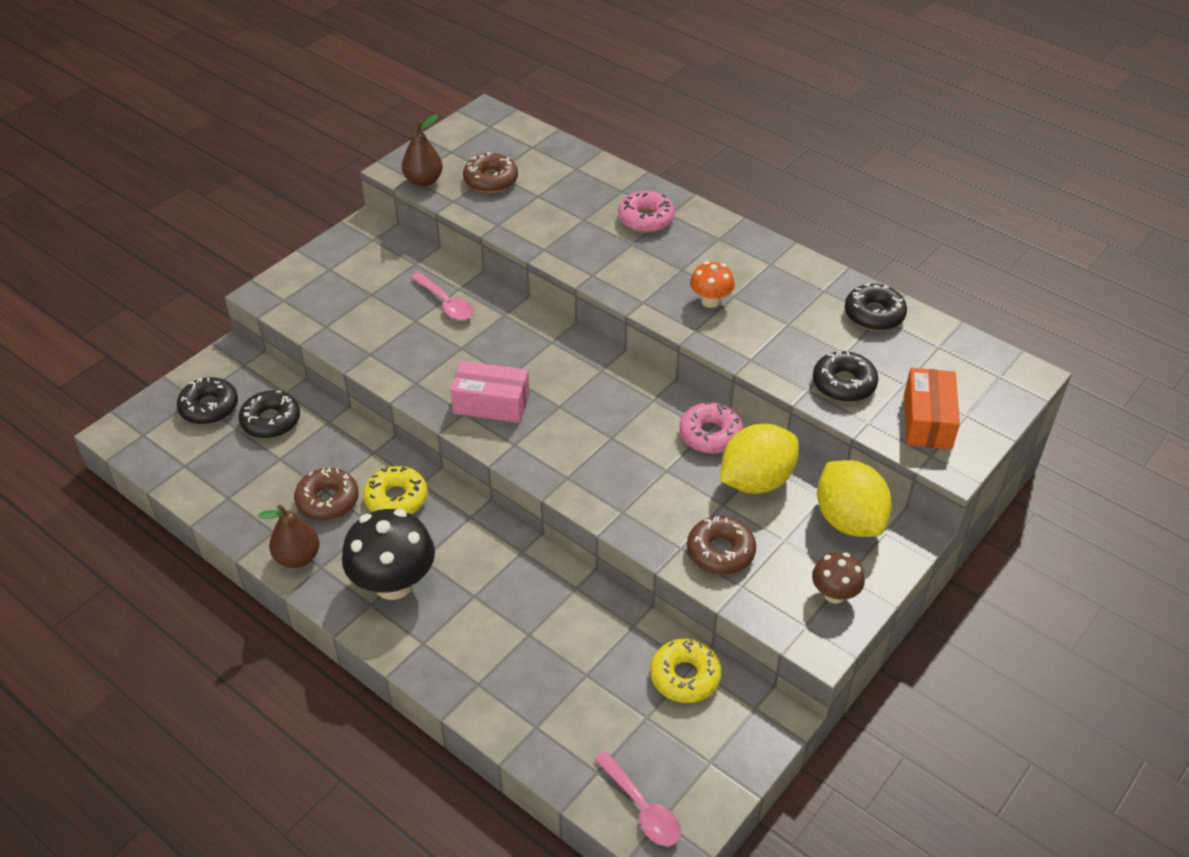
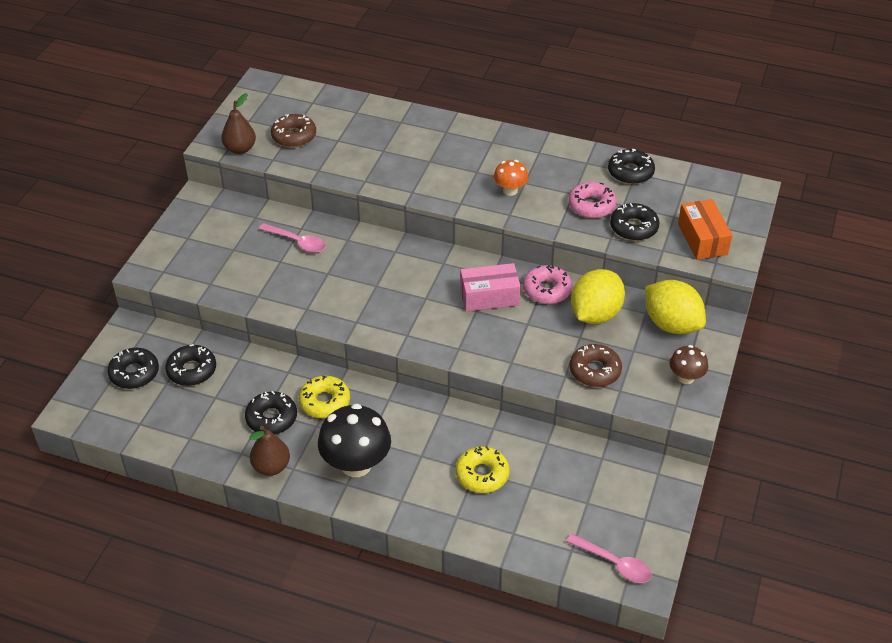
camera: 20 degrees left, 0 degrees up
brown donut [294,467,359,521] -> black donut [245,391,297,435]
pink box [450,361,529,423] -> pink box moved to [460,263,521,312]
pink donut [618,191,675,233] -> pink donut moved to [568,182,617,218]
yellow donut [650,639,722,703] -> yellow donut moved to [456,446,510,493]

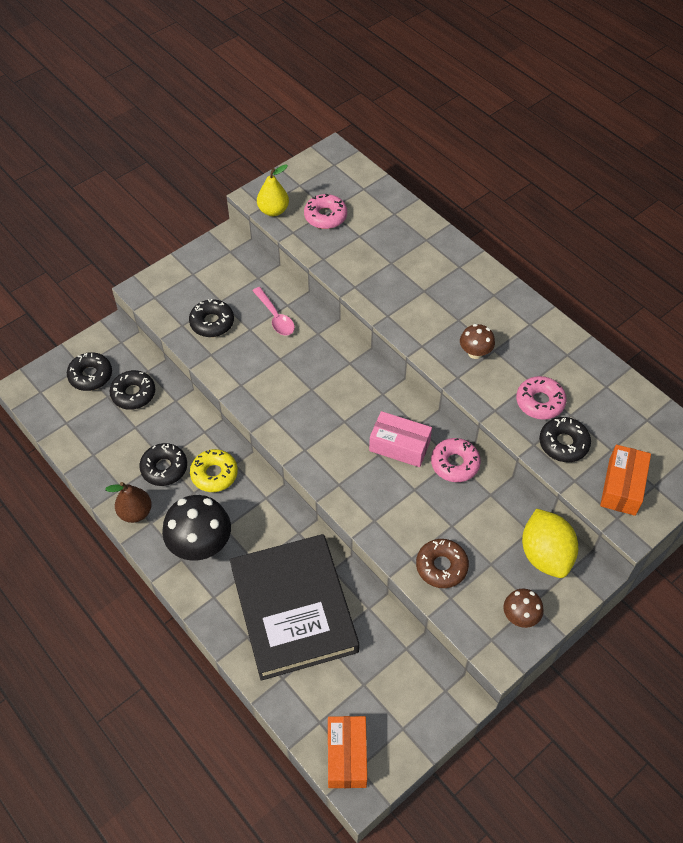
camera: 30 degrees right, 10 degrees up
brown pear [221,93,256,154] -> yellow pear [257,164,289,216]
brown donut [271,114,316,148] -> pink donut [304,194,347,229]
yellow donut [456,446,510,493] -> black book [230,534,359,681]
orange mushroom [494,160,528,196] -> brown mushroom [460,324,495,359]
pink spoon [566,534,652,583] -> orange box [328,716,367,788]
yellow lemon [571,269,625,324] -> none
black donut [608,148,655,184] -> black donut moved to [189,299,234,337]

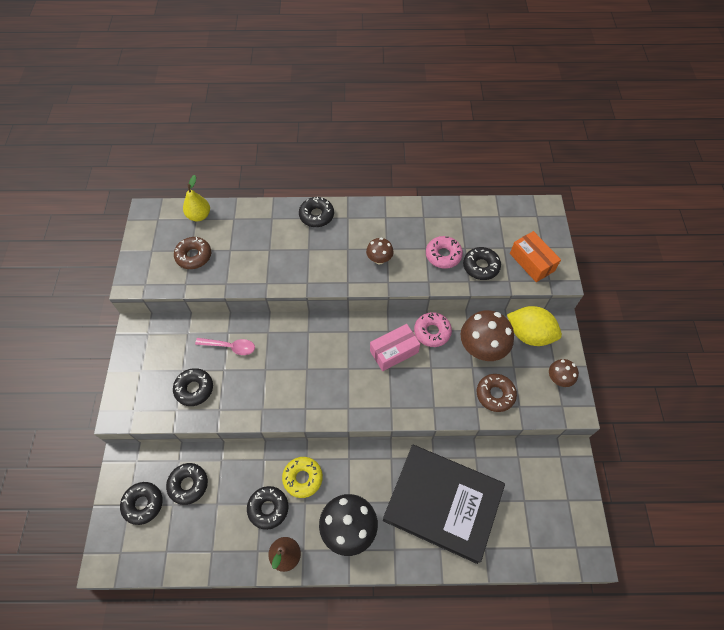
camera: 50 degrees left, 5 degrees up
yellow pear [257,164,289,216] -> yellow pear moved to [183,175,210,221]
pink donut [304,194,347,229] -> brown donut [174,237,211,269]
orange box [328,716,367,788] -> none
none -> black donut [299,197,334,227]
none -> brown mushroom [461,310,514,361]

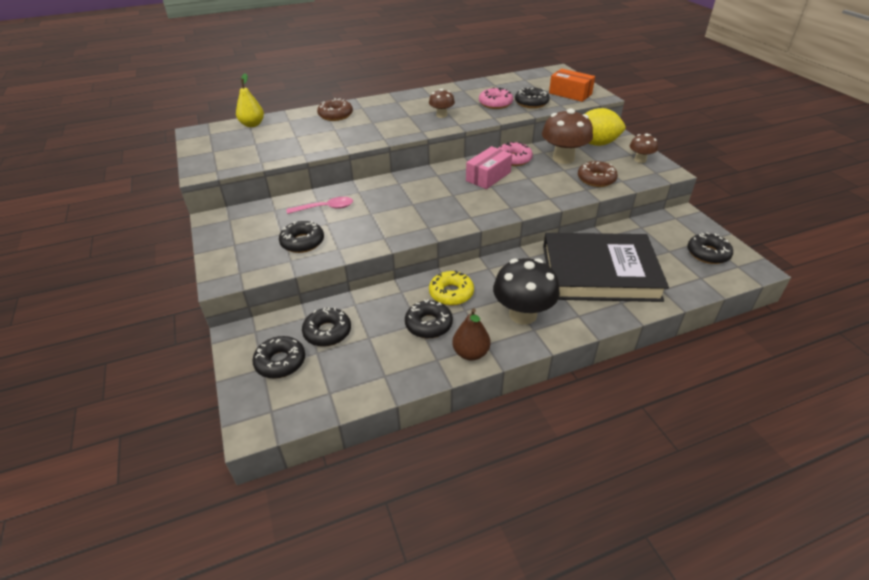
camera: 20 degrees left, 20 degrees down
brown donut [174,237,211,269] -> brown donut moved to [317,98,353,121]
black donut [299,197,334,227] -> black donut moved to [687,232,733,264]

